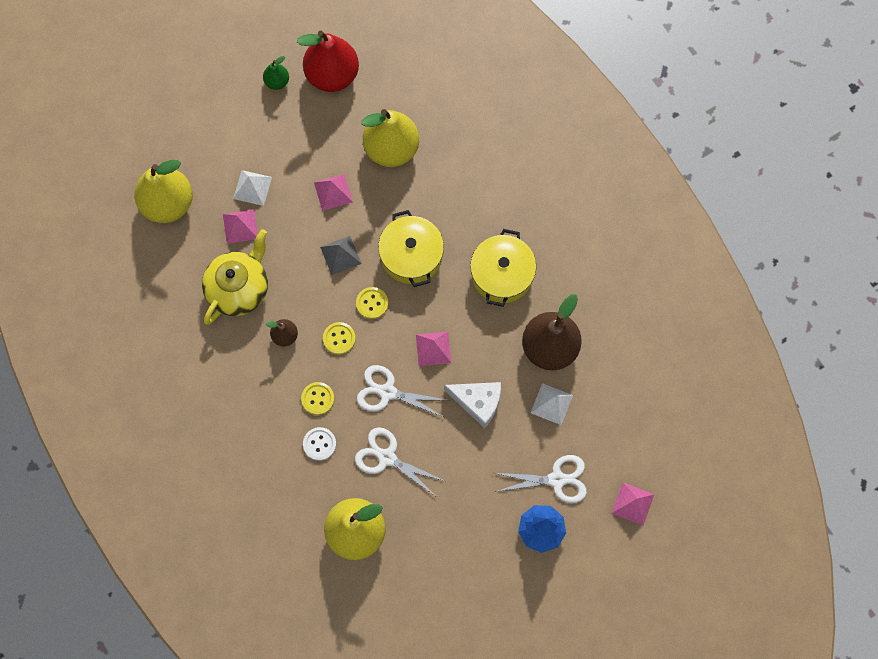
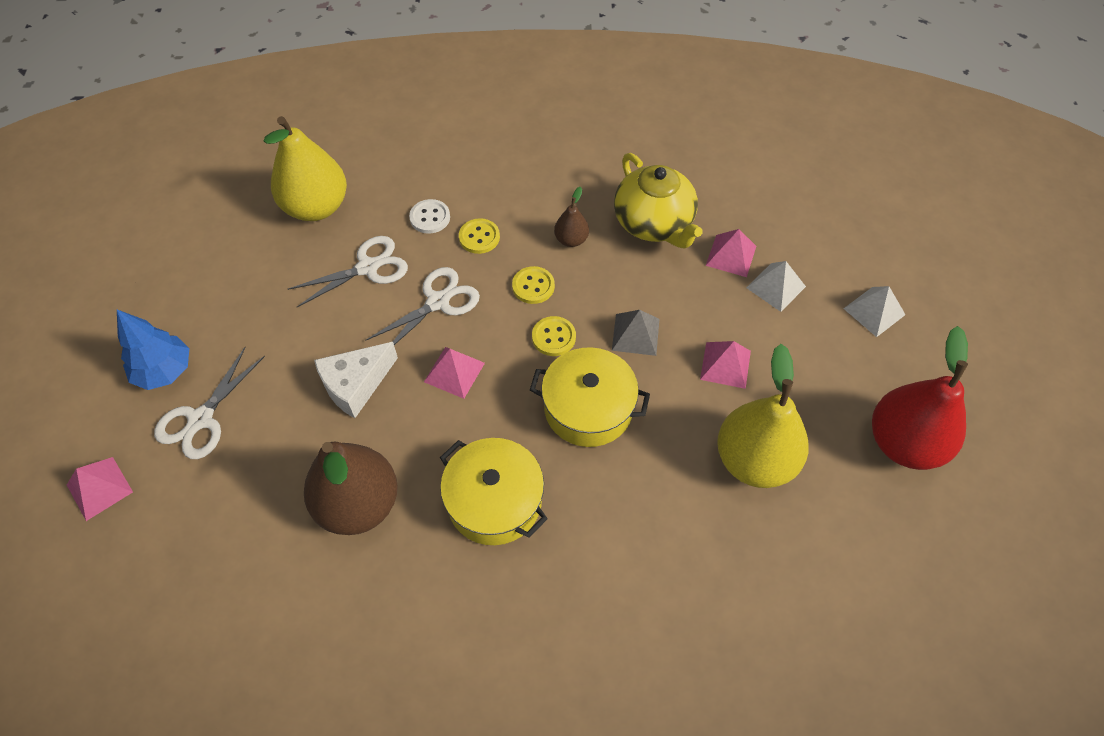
camera: 120 degrees right, 15 degrees down
yellow pear [134,160,193,223] -> none
green pear [263,56,289,90] -> none
white pyramid [531,383,573,425] -> white pyramid moved to [843,286,906,337]

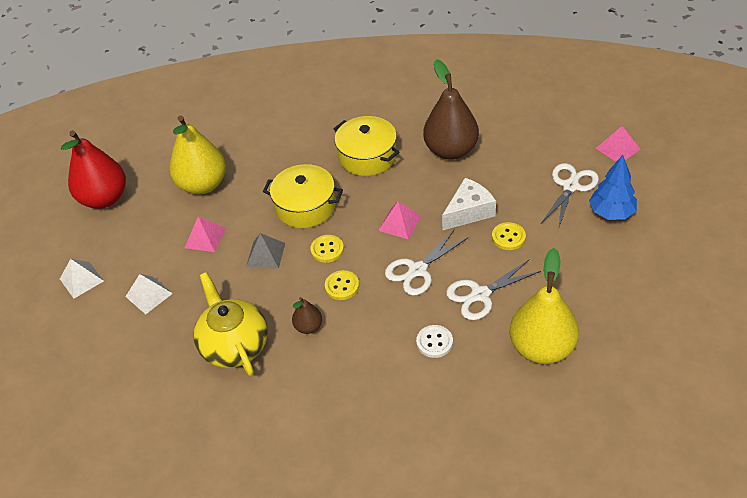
camera: 175 degrees left, 10 degrees down
yellow button [459,218,500,254] -> yellow button moved to [492,222,526,250]
pink pyramid [706,229,756,277] -> none

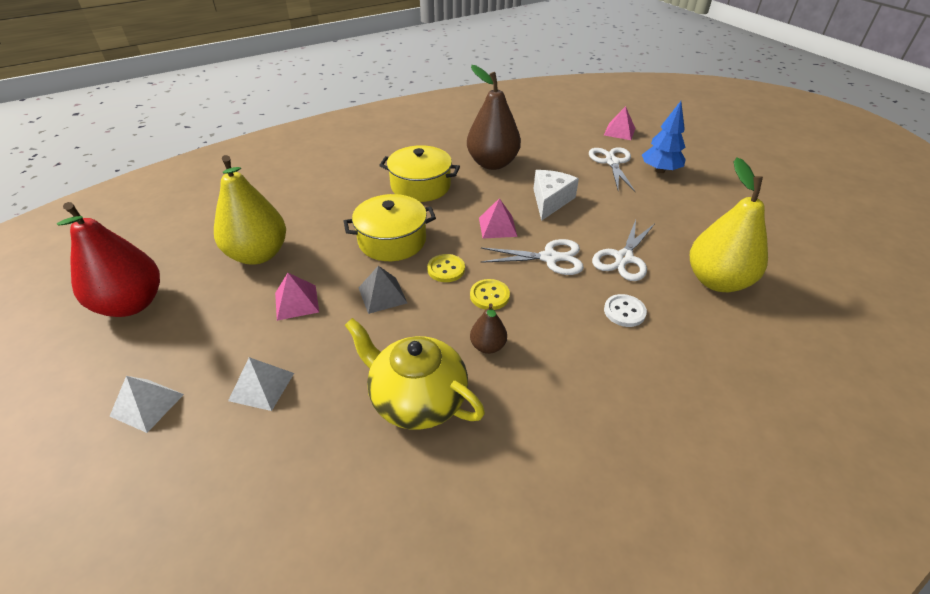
camera: 35 degrees left, 5 degrees down
white scissors [385,229,469,296] -> white scissors turned 105 degrees counterclockwise [481,239,584,275]
yellow button [492,222,526,250] -> none

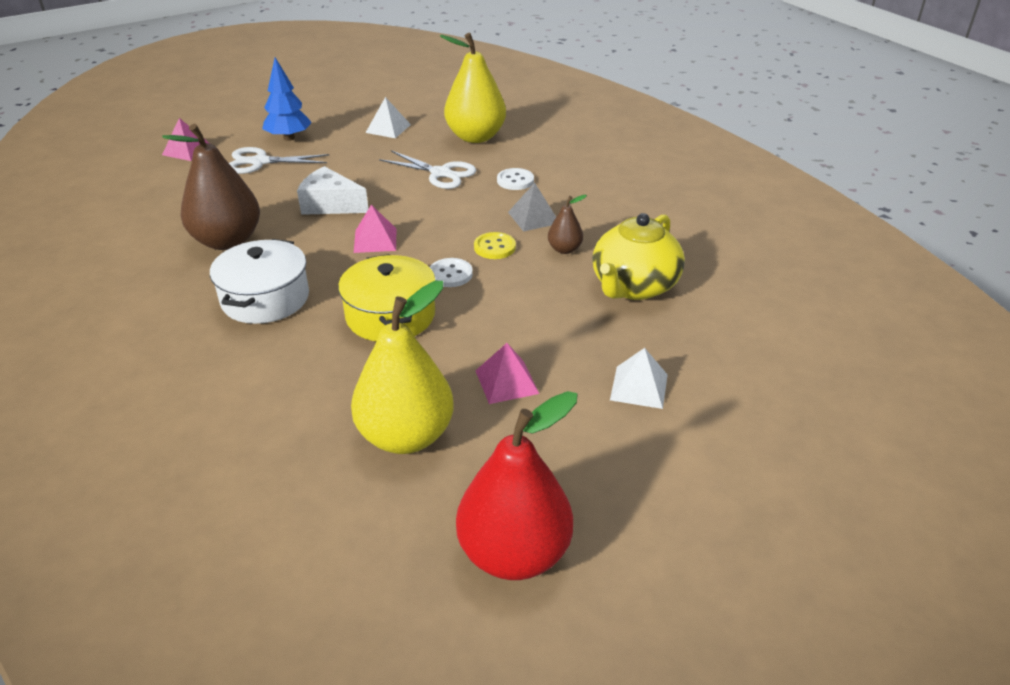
camera: 90 degrees left, 5 degrees down
white pyramid [110,376,184,433] -> white pyramid moved to [366,97,411,138]
grey pyramid [359,266,407,314] -> grey pyramid moved to [508,183,556,232]
yellow pot [379,145,460,202] -> white pot [210,239,309,324]
yellow button [427,254,465,282] -> white button [430,258,473,287]
white scissors [481,239,584,275] -> none

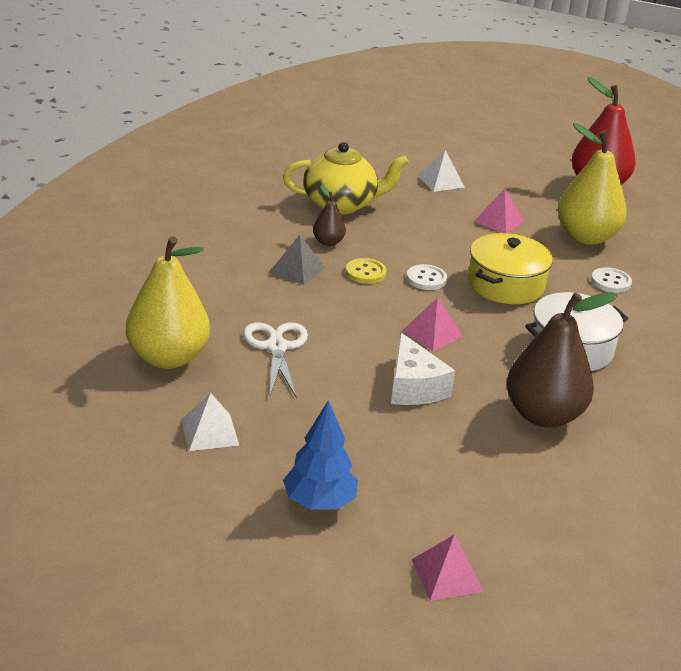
camera: 130 degrees left, 5 degrees down
white scissors [229,147,330,174] -> none
white button [497,168,534,190] -> white button moved to [591,267,632,293]

